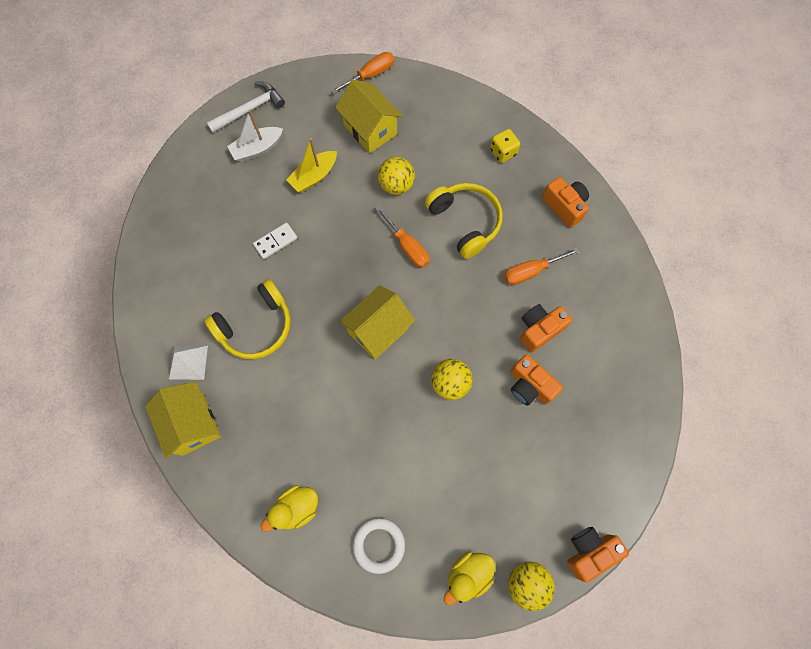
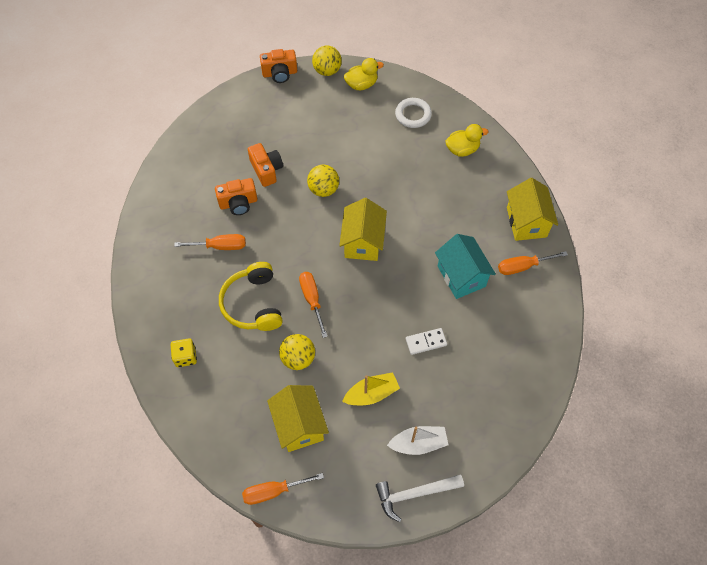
camera: 160 degrees left, 10 degrees down
white pyramid [169,345,208,380] -> orange screwdriver [498,251,568,275]
yellow headphones [204,279,291,359] -> turquoise house [435,234,496,299]
yellow house [339,285,415,360] -> yellow house turned 60 degrees counterclockwise [339,198,387,261]
orange camera [542,177,589,228] -> none

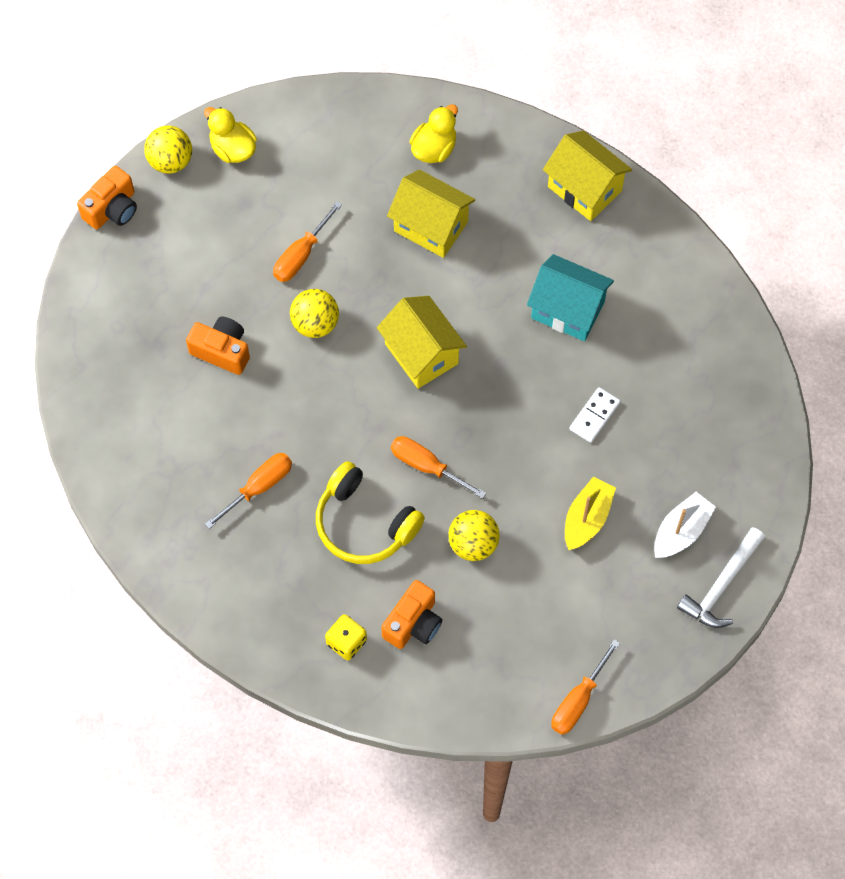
camera: 40 degrees left, 5 degrees up
orange camera [215,178,257,215] -> orange camera moved to [381,580,442,649]
yellow house [267,385,329,452] -> yellow house moved to [387,169,475,258]
yellow duck [344,58,384,90] -> yellow duck turned 75 degrees counterclockwise [204,107,257,163]
white ring [395,98,432,128] -> none
orange screwdriver [498,251,568,275] -> orange screwdriver moved to [273,202,342,282]

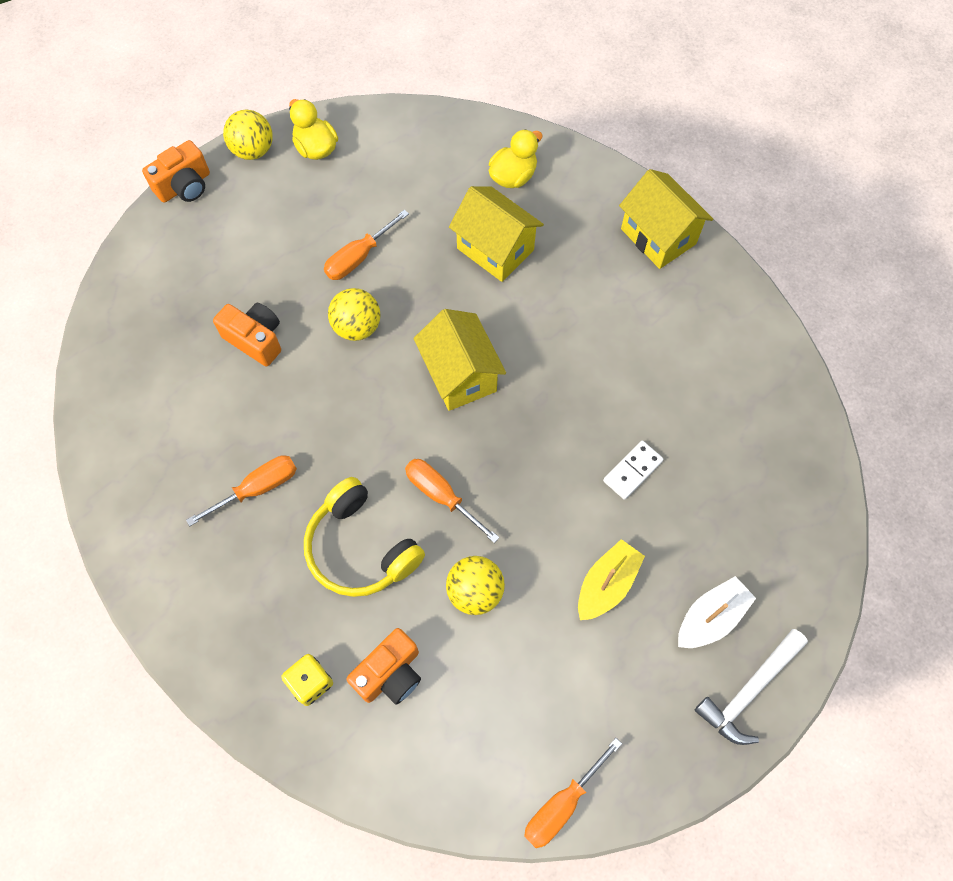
camera: 10 degrees right, 0 degrees up
turquoise house [527,254,614,341] -> none

